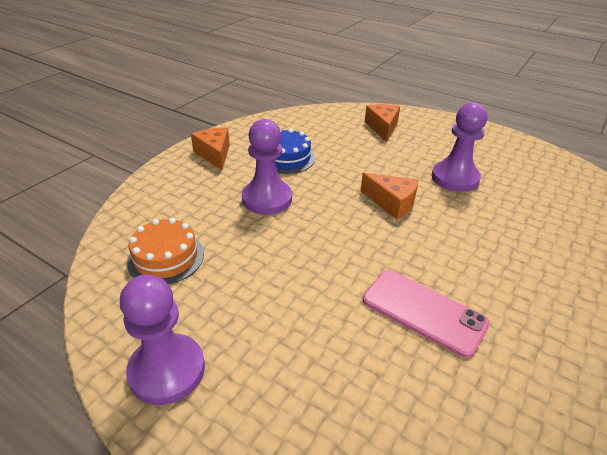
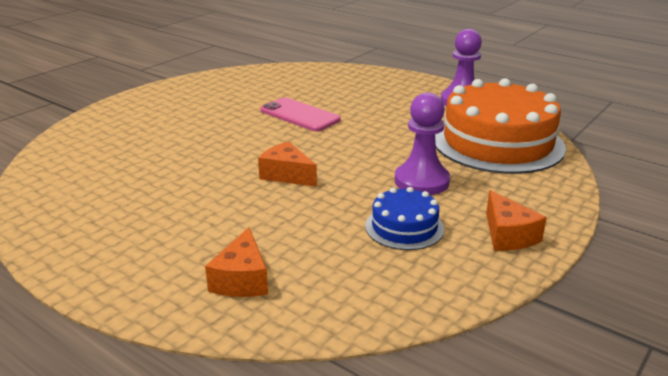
camera: 175 degrees left, 10 degrees down
orange cake [127,218,204,284] -> orange cake [435,78,566,174], size x2.07
purple pawn [432,102,488,192] -> none

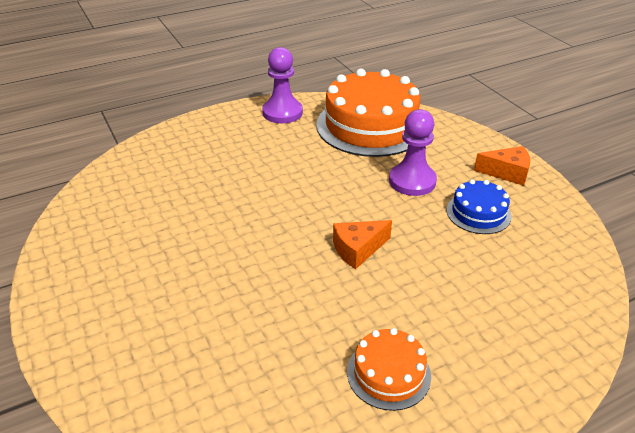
camera: 65 degrees left, 10 degrees up
orange cheese [205,227,268,297] -> none
pink phone [260,97,341,132] -> none
none -> orange cake [347,328,431,411]

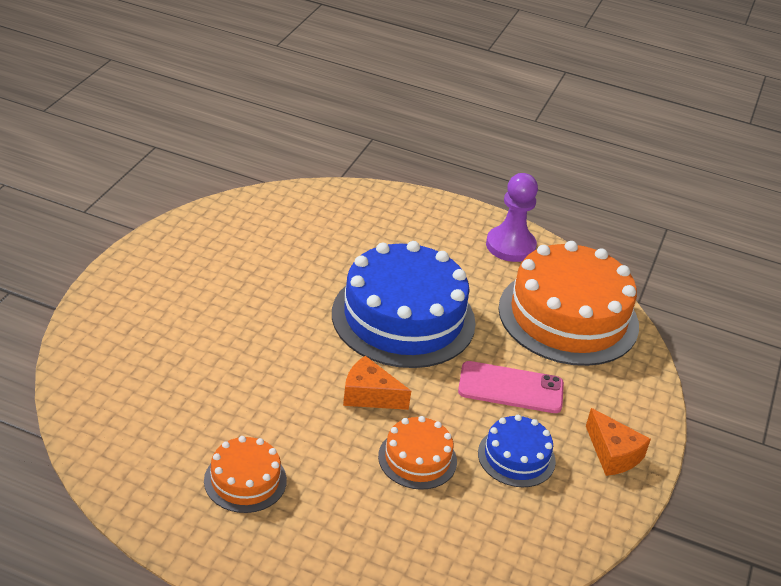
camera: 45 degrees right, 0 degrees up
purple pawn [389,109,437,196] -> pink phone [458,361,564,413]
none -> blue cake [332,241,476,368]
none -> orange cake [378,416,457,490]

